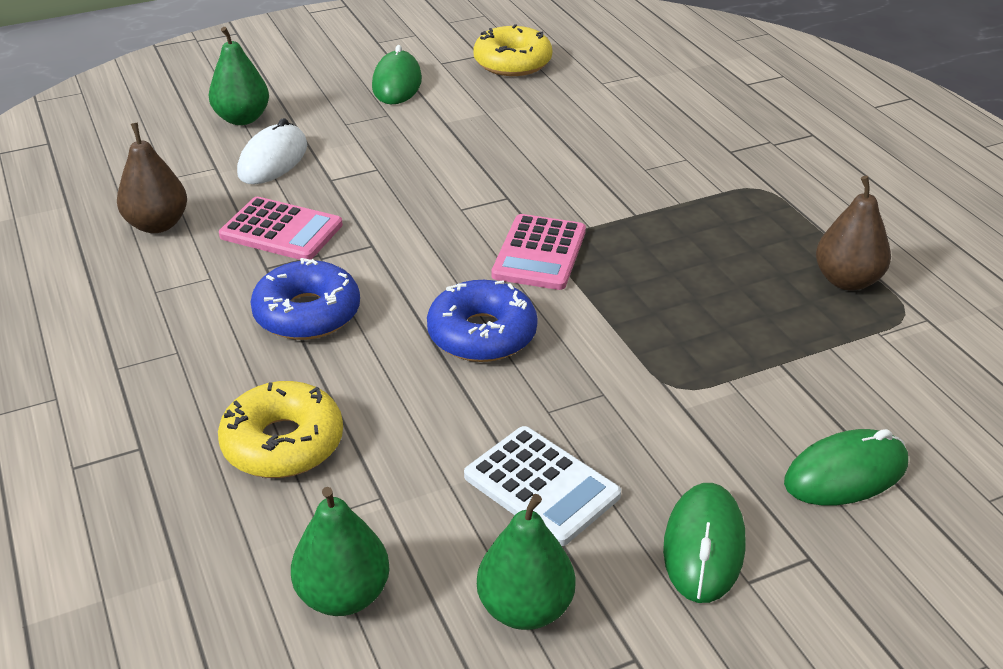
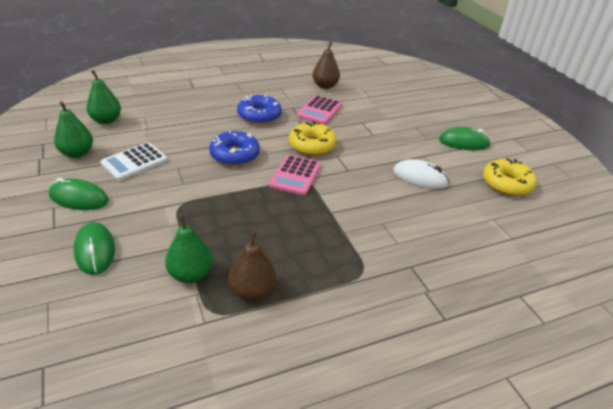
camera: 90 degrees right, 0 degrees up
green pear [209,27,269,125] -> green pear moved to [165,214,213,283]
yellow donut [218,381,343,478] -> yellow donut moved to [289,121,337,156]
white mouse [237,118,307,184] -> white mouse moved to [393,159,449,189]
pink calculator [491,214,586,290] -> pink calculator turned 90 degrees counterclockwise [269,155,321,196]

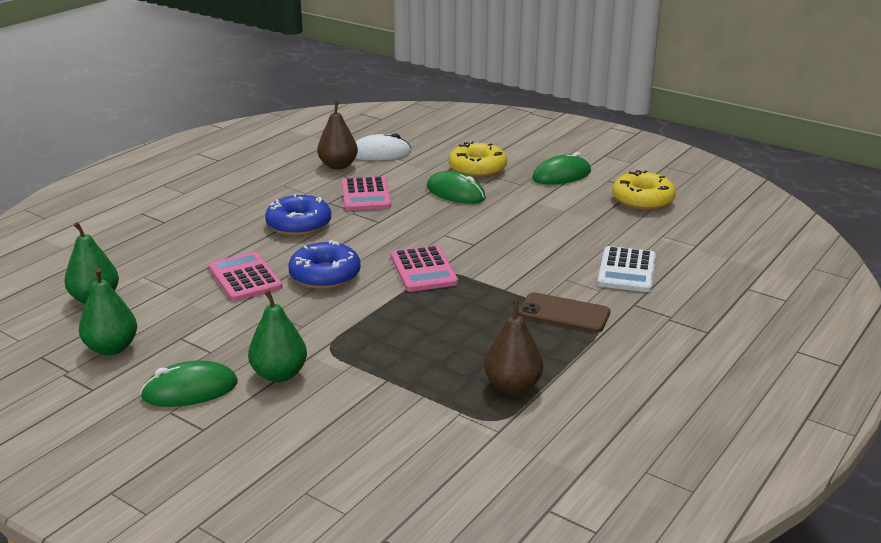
camera: 30 degrees left, 10 degrees down
green mouse [74,222,115,275] -> green mouse moved to [427,171,486,204]
white calculator [100,142,168,181] -> white calculator moved to [597,246,656,292]
green pear [165,214,213,283] -> green pear moved to [248,290,307,382]
yellow donut [289,121,337,156] -> yellow donut moved to [449,141,507,178]
white mouse [393,159,449,189] -> white mouse moved to [355,133,411,160]
none -> pink calculator [209,252,283,301]
none -> brown phone [518,292,610,332]

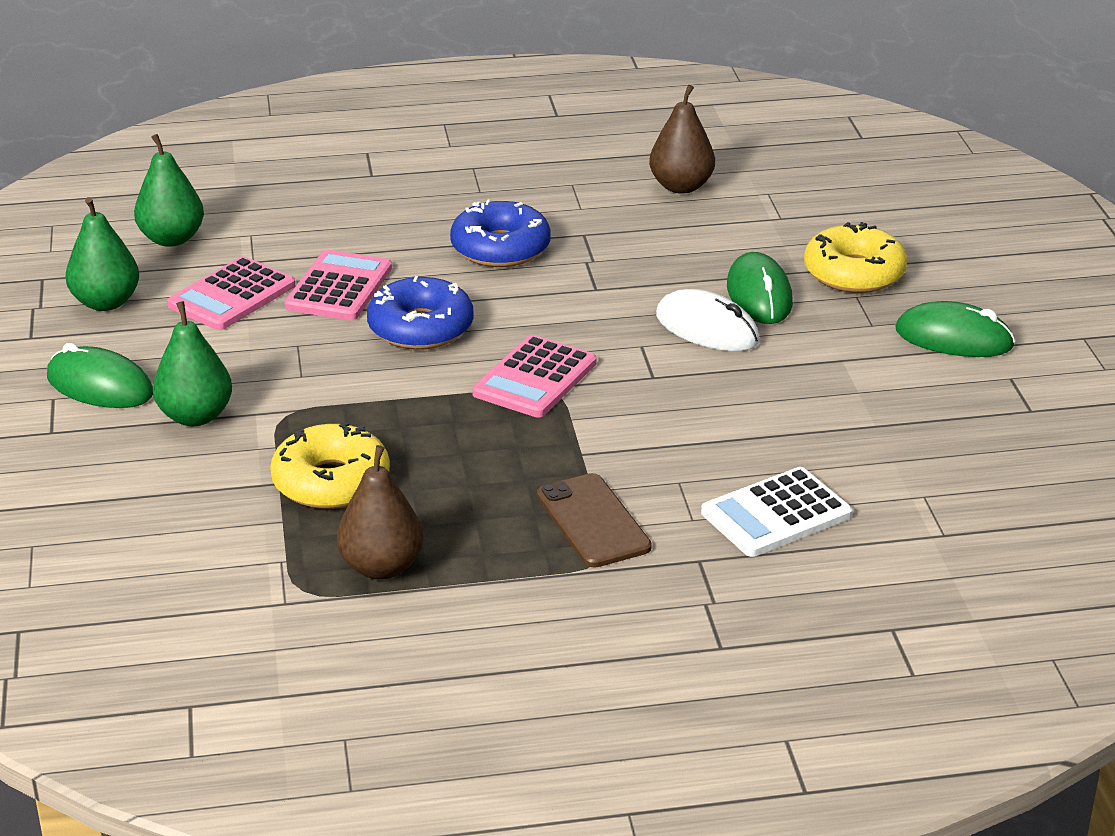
camera: 45 degrees right, 5 degrees up
pink calculator [342,176,391,211] -> pink calculator moved to [167,256,295,330]
white mouse [355,133,411,160] -> white mouse moved to [656,289,760,351]
yellow donut [612,170,676,210] -> yellow donut moved to [270,422,390,509]

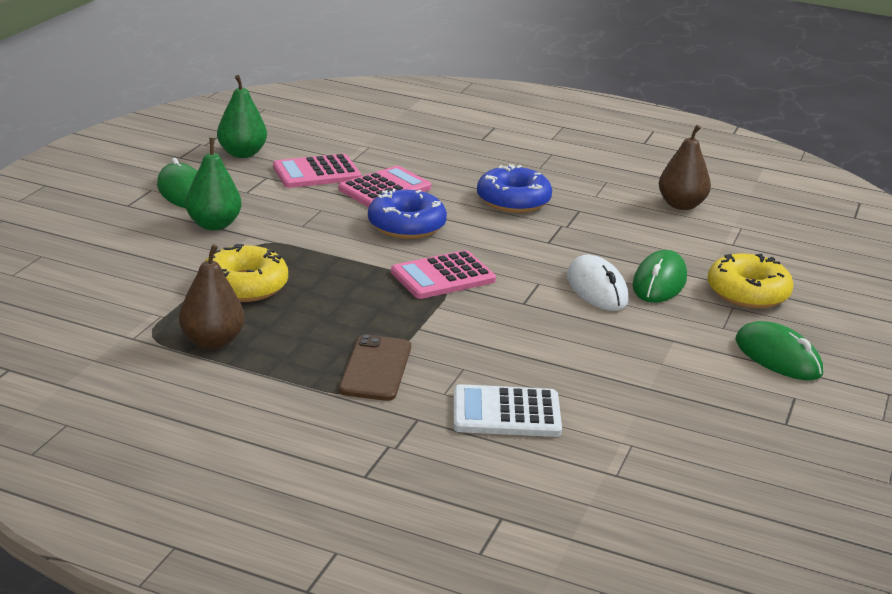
camera: 30 degrees right, 5 degrees down
green pear [134,134,204,247] -> none

